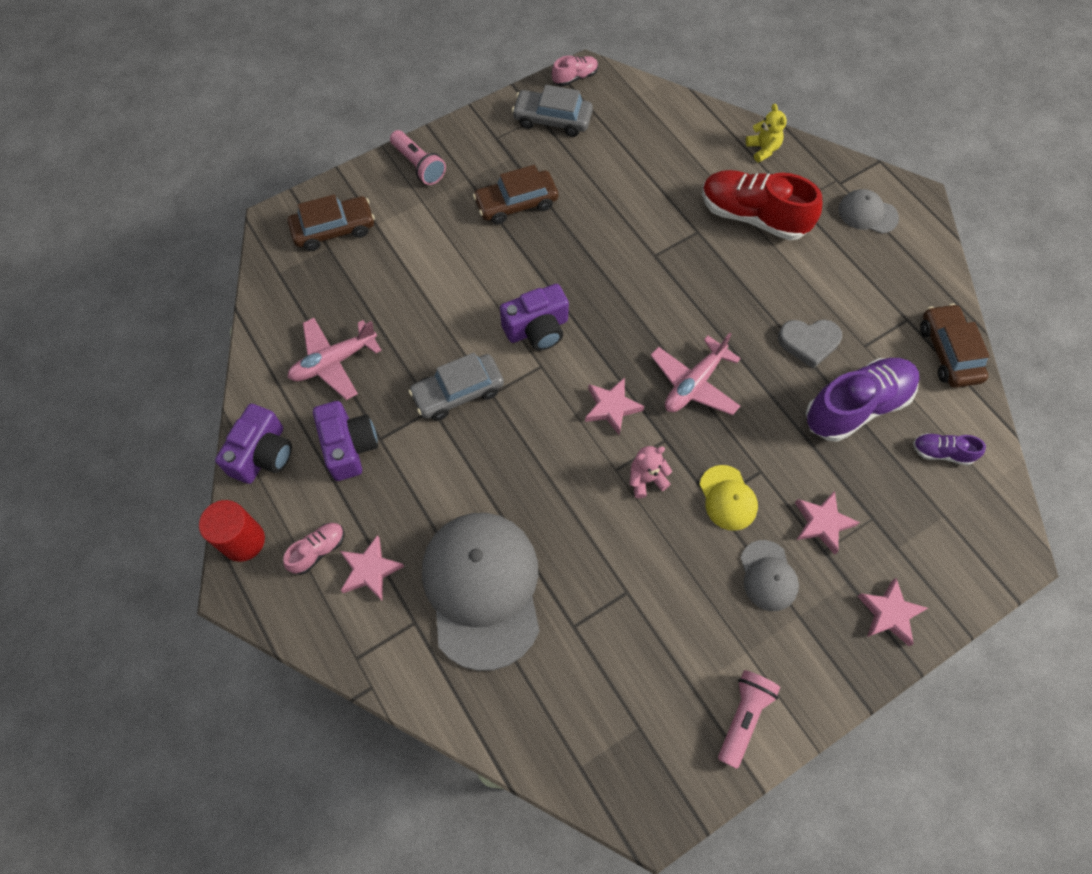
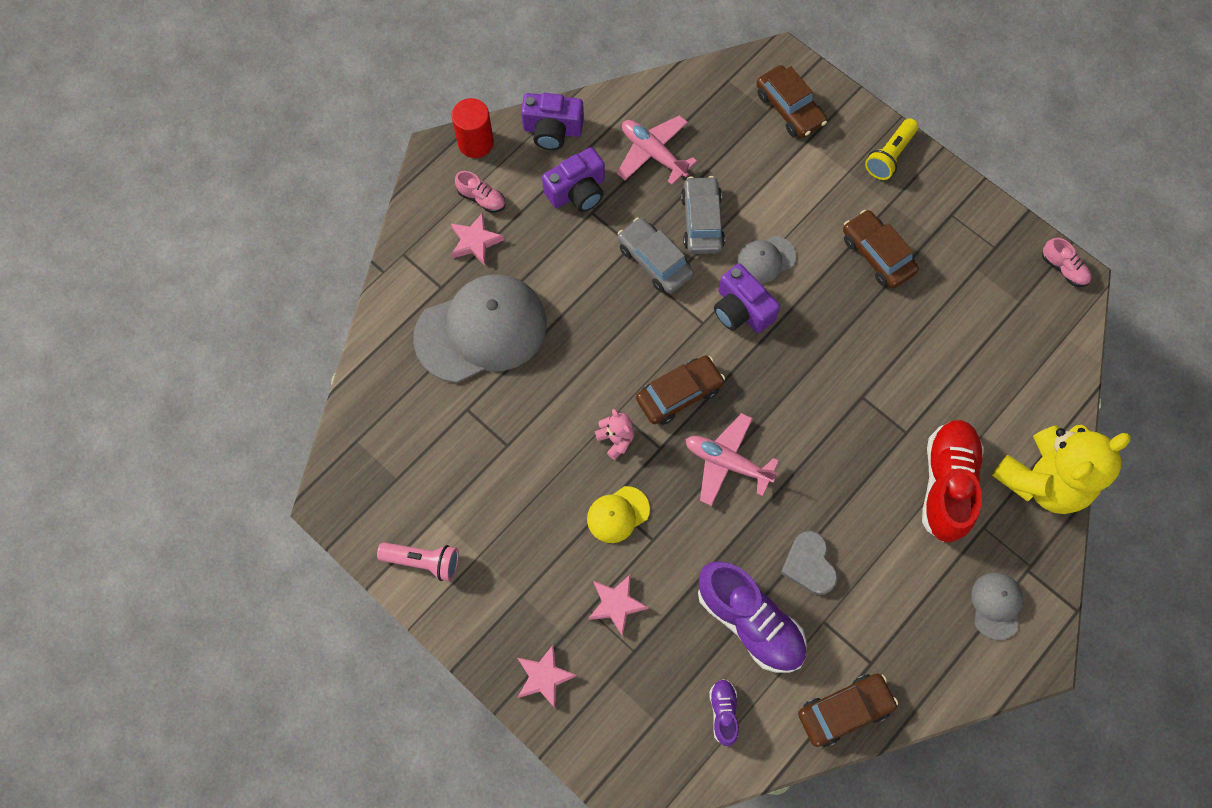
camera: 75 degrees right, 5 degrees up
pink flashlight [390,130,446,185] -> yellow flashlight [865,118,918,180]
grey car [512,85,593,137] -> grey car moved to [681,176,725,254]
pink star [585,377,644,435] -> brown car [636,355,725,425]
grey cap [740,540,799,611] -> grey cap moved to [737,236,796,283]
yellow teddy bear [746,104,787,163] -> yellow teddy bear [992,425,1131,514], size x2.36

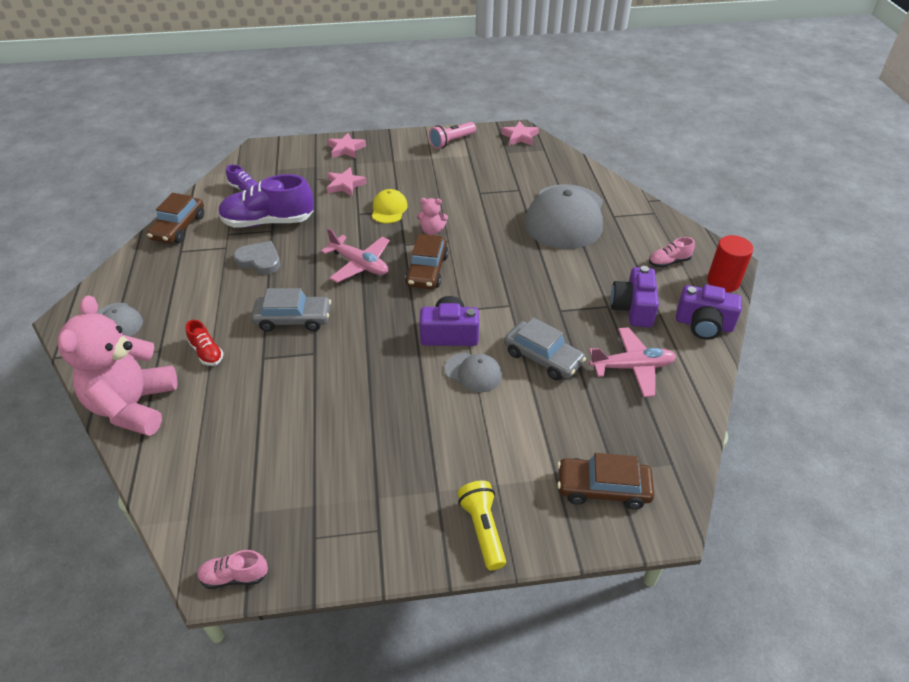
camera: 130 degrees right, 25 degrees down
pink star [451,212,504,265] -> pink star moved to [501,121,539,146]
purple camera [521,93,584,150] -> purple camera turned 120 degrees counterclockwise [676,285,742,340]
grey car [618,217,694,294] -> grey car moved to [251,288,331,331]
pink plane [685,413,779,506] -> pink plane turned 60 degrees clockwise [321,228,390,283]
grey cap [737,236,796,283] -> grey cap turned 105 degrees clockwise [445,353,502,393]
brown car [843,210,919,288] -> none
red shoe [922,420,984,542] -> red shoe [186,320,224,366], size x0.48
yellow teddy bear [992,425,1131,514] -> pink teddy bear [58,295,177,436]

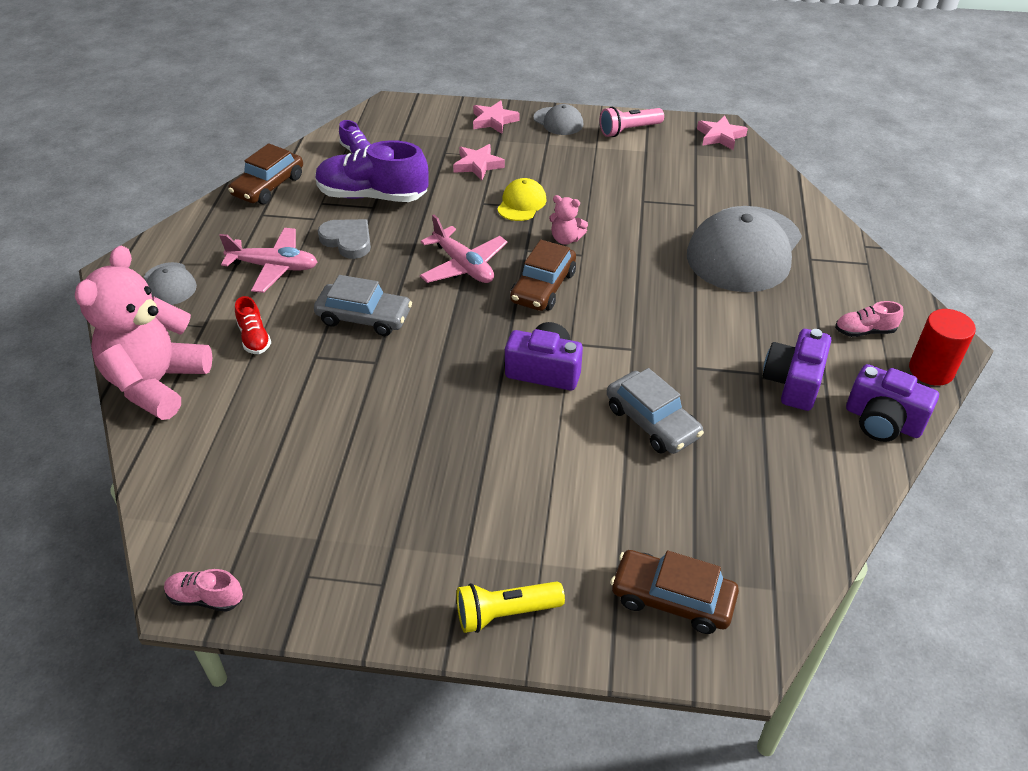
camera: 15 degrees right, 0 degrees up
grey cap [445,353,502,393] -> grey cap moved to [533,104,583,135]
yellow flashlight [457,481,506,570] -> yellow flashlight turned 105 degrees counterclockwise [456,581,565,633]
pink plane [589,327,676,397] -> pink plane moved to [219,228,317,293]

